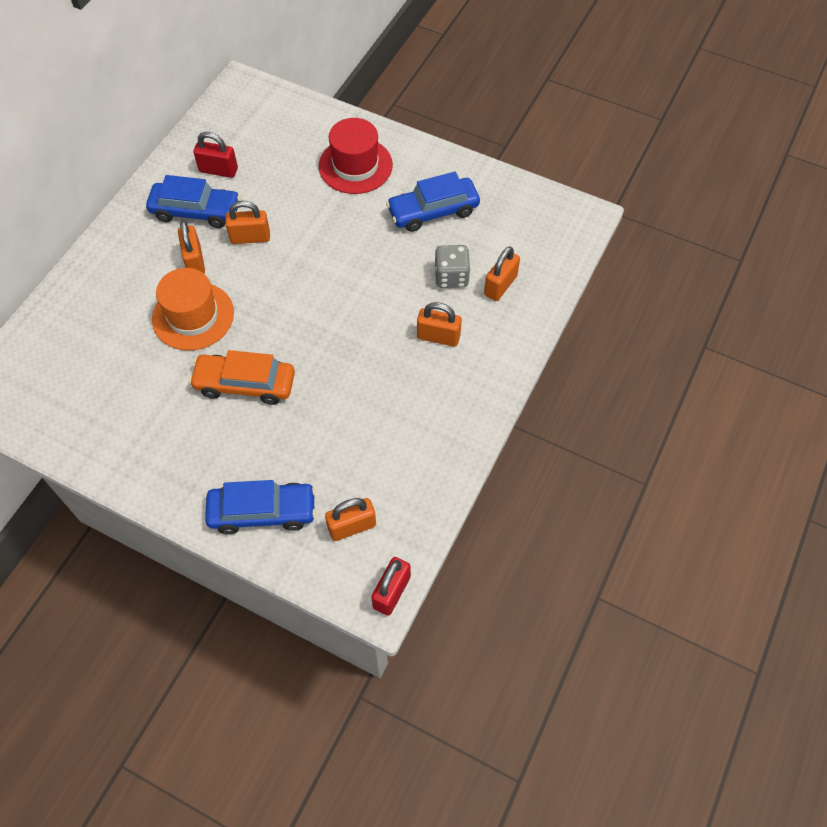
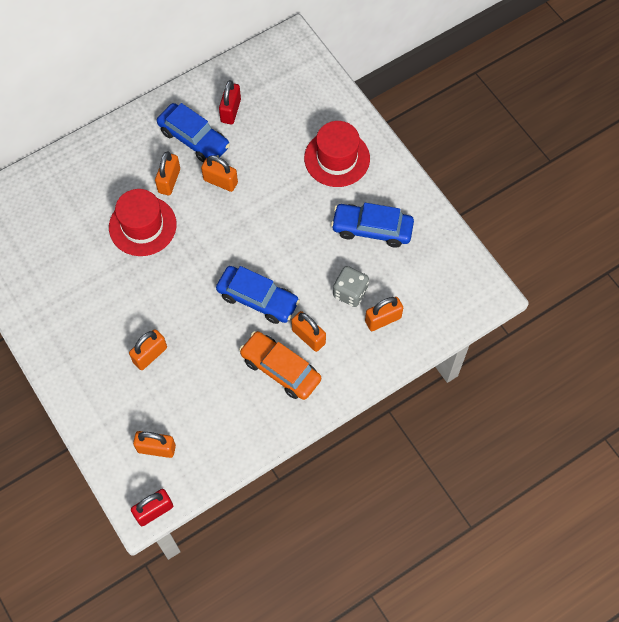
camera: 30 degrees right, 5 degrees up
orange hat [152,268,234,350] -> red hat [109,189,177,256]
orange car [189,350,295,405] -> orange car moved to [239,331,321,400]
red padlock [193,132,238,178] -> red padlock turned 60 degrees clockwise [219,80,241,124]
blue car [205,480,316,534] -> blue car moved to [216,266,300,324]
none -> orange padlock [129,329,167,370]

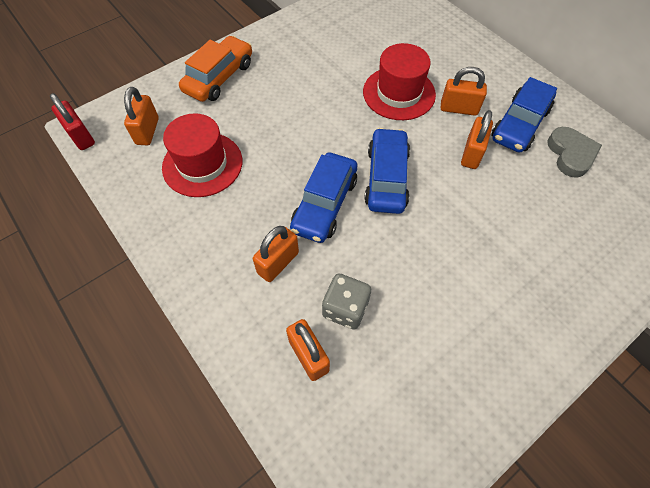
camera: 85 degrees right, 5 degrees down
orange padlock [129,329,167,370] -> none
red padlock [219,80,241,124] -> grey heart [547,127,602,178]
orange car [239,331,321,400] -> orange car moved to [179,36,252,102]
red hat [304,121,370,187] -> red hat moved to [162,113,242,197]
blue car [331,203,414,248] -> blue car moved to [364,128,410,214]

